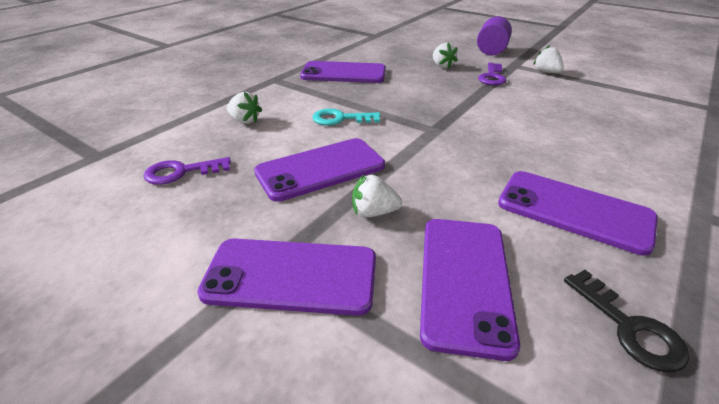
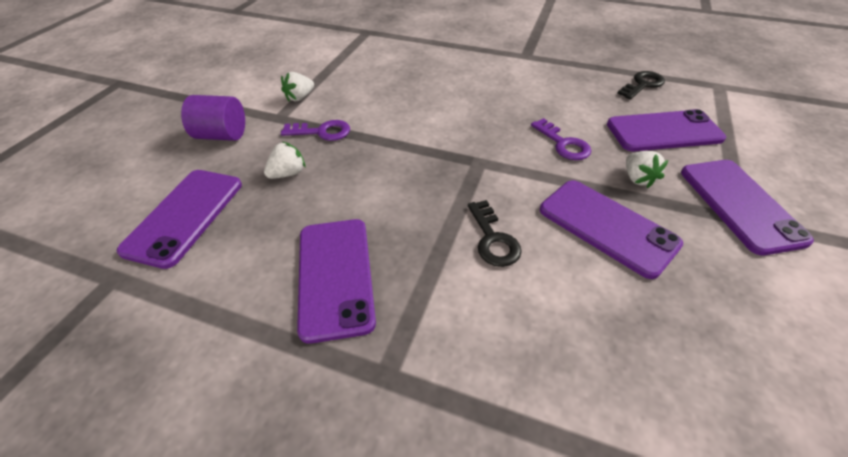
camera: 105 degrees left, 10 degrees up
purple key [144,157,231,185] -> purple key moved to [531,118,591,160]
white strawberry [227,92,262,124] -> none
turquoise key [312,108,381,126] -> black key [468,200,522,267]
purple phone [498,171,658,256] -> purple phone moved to [117,170,242,269]

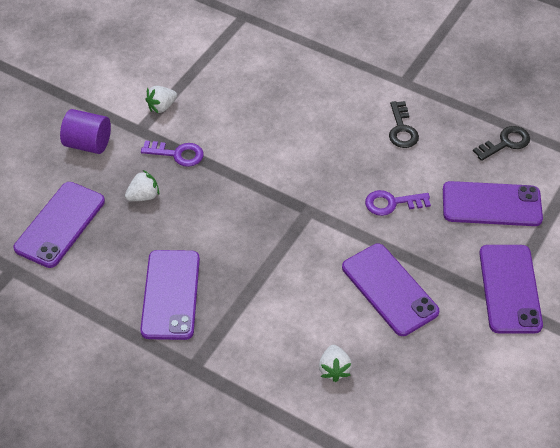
camera: 10 degrees right, 5 degrees up
black key [468,200,522,267] -> black key moved to [389,101,419,148]
purple key [531,118,591,160] -> purple key turned 105 degrees clockwise [365,190,431,216]
white strawberry [626,151,668,188] -> white strawberry moved to [319,345,352,382]

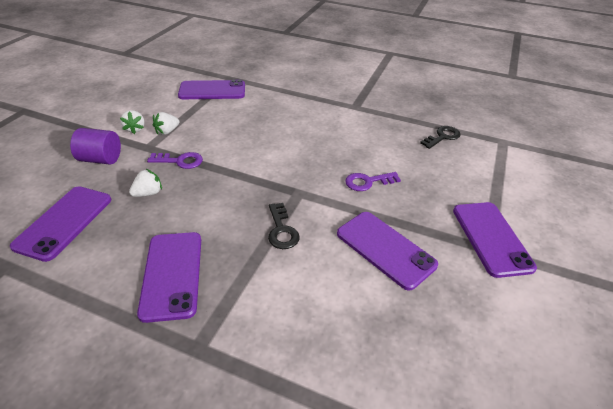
camera: 10 degrees left, 10 degrees down
white strawberry [319,345,352,382] -> white strawberry moved to [120,110,145,134]
black key [389,101,419,148] -> black key moved to [268,203,300,249]
purple phone [443,181,543,226] -> purple phone moved to [178,80,245,99]

